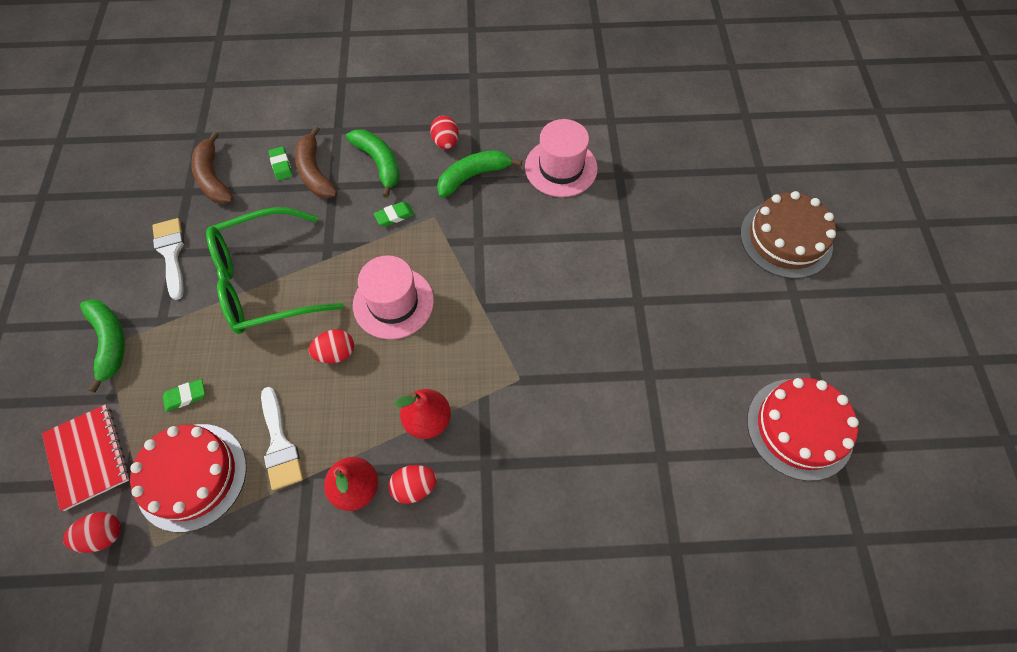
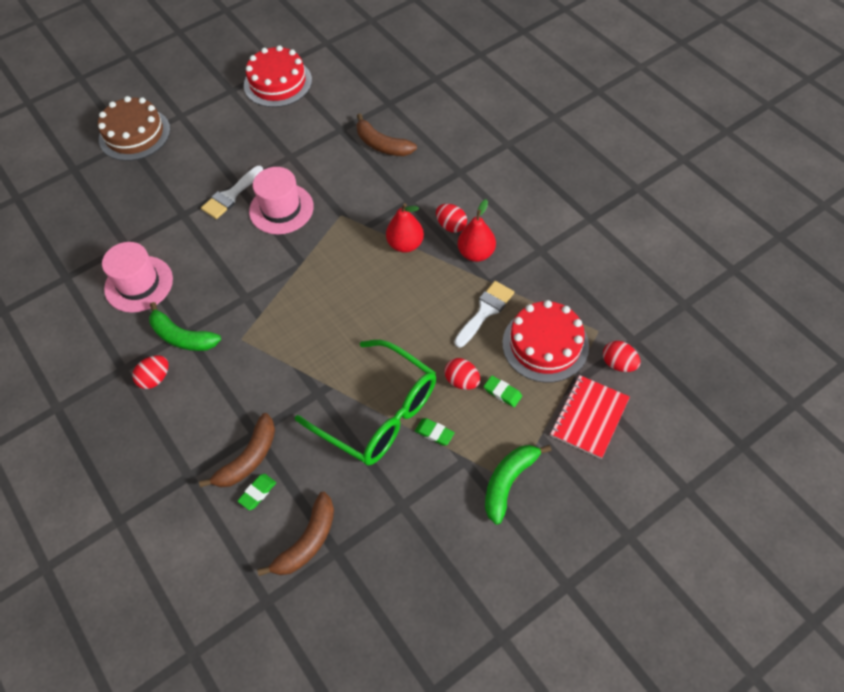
camera: 120 degrees left, 5 degrees down
white brush [152,218,184,300] -> white brush moved to [201,166,263,219]
red egg [309,329,354,363] -> red egg moved to [444,358,480,390]
green banana [346,130,400,198] -> none
pink hat [353,255,434,339] -> pink hat moved to [249,167,314,234]
green eraser [374,202,414,227] -> green eraser moved to [415,418,455,446]
none -> brown banana [356,113,417,156]

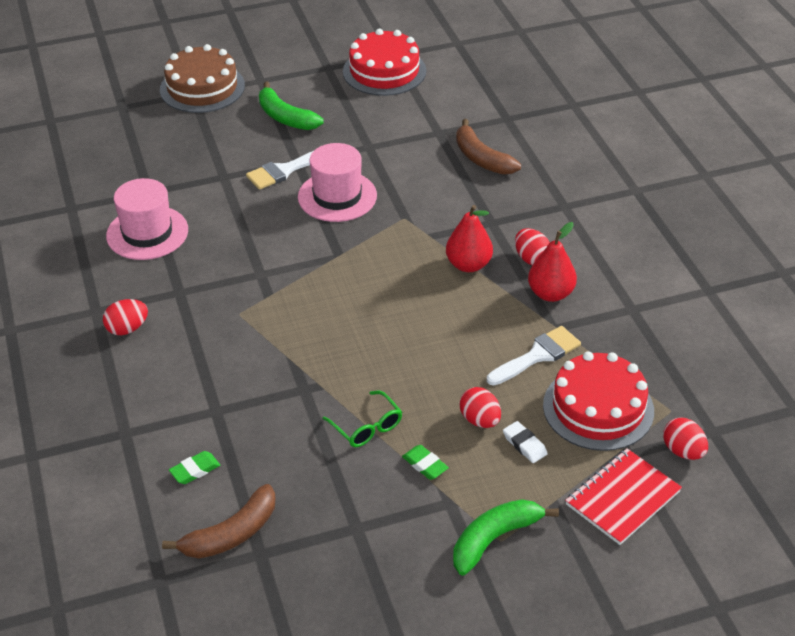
camera: 15 degrees right, 15 degrees down
green banana [149,302,221,351] -> green banana moved to [259,81,323,130]
brown banana [199,413,275,488] -> none
green glasses [295,340,436,466] -> green glasses [322,391,402,447], size x0.44
green eraser [484,376,522,407] -> white eraser [503,421,548,463]

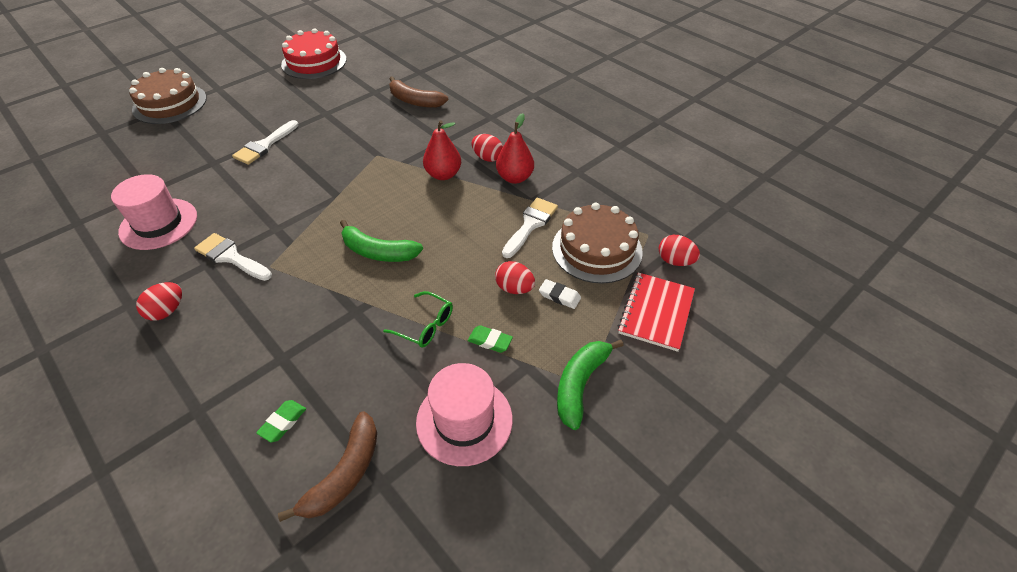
camera: 25 degrees left, 5 degrees up
green banana [259,81,323,130] -> green banana moved to [340,220,423,262]
pink hat [298,143,377,222] -> pink hat moved to [416,363,513,466]
red cake [543,351,654,451] -> brown cake [552,203,643,284]
none -> white brush [194,233,272,281]

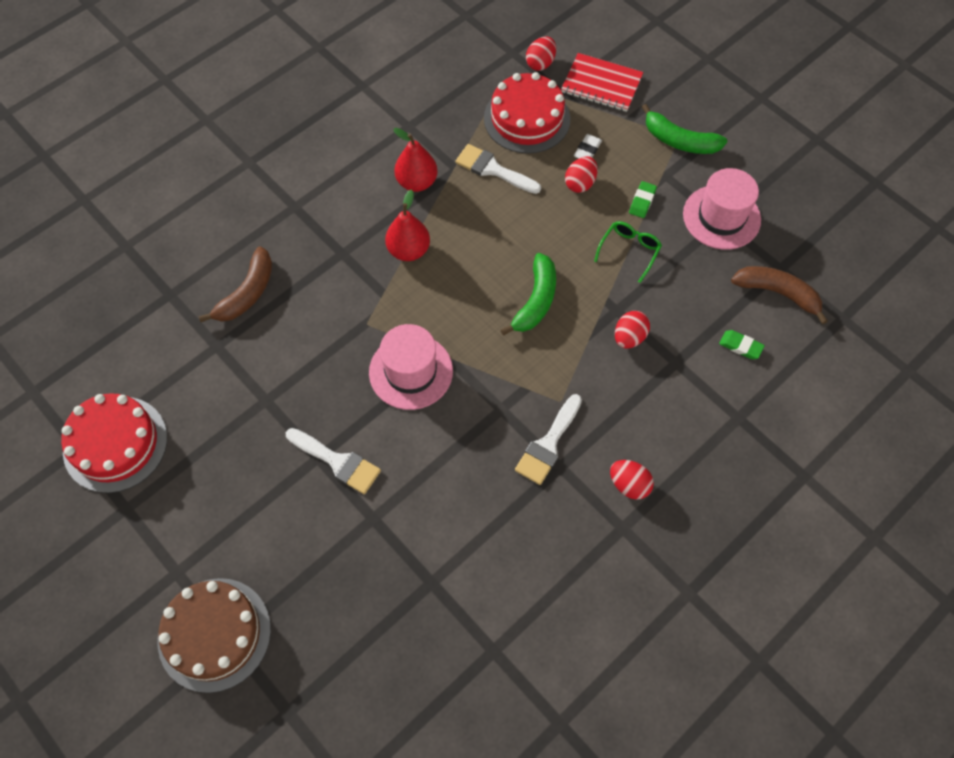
camera: 90 degrees left, 15 degrees up
pink hat [111,174,197,250] -> pink hat moved to [369,324,453,410]
red egg [472,134,503,162] -> red egg moved to [615,311,650,348]
brown cake [552,203,643,284] -> red cake [484,72,570,154]

